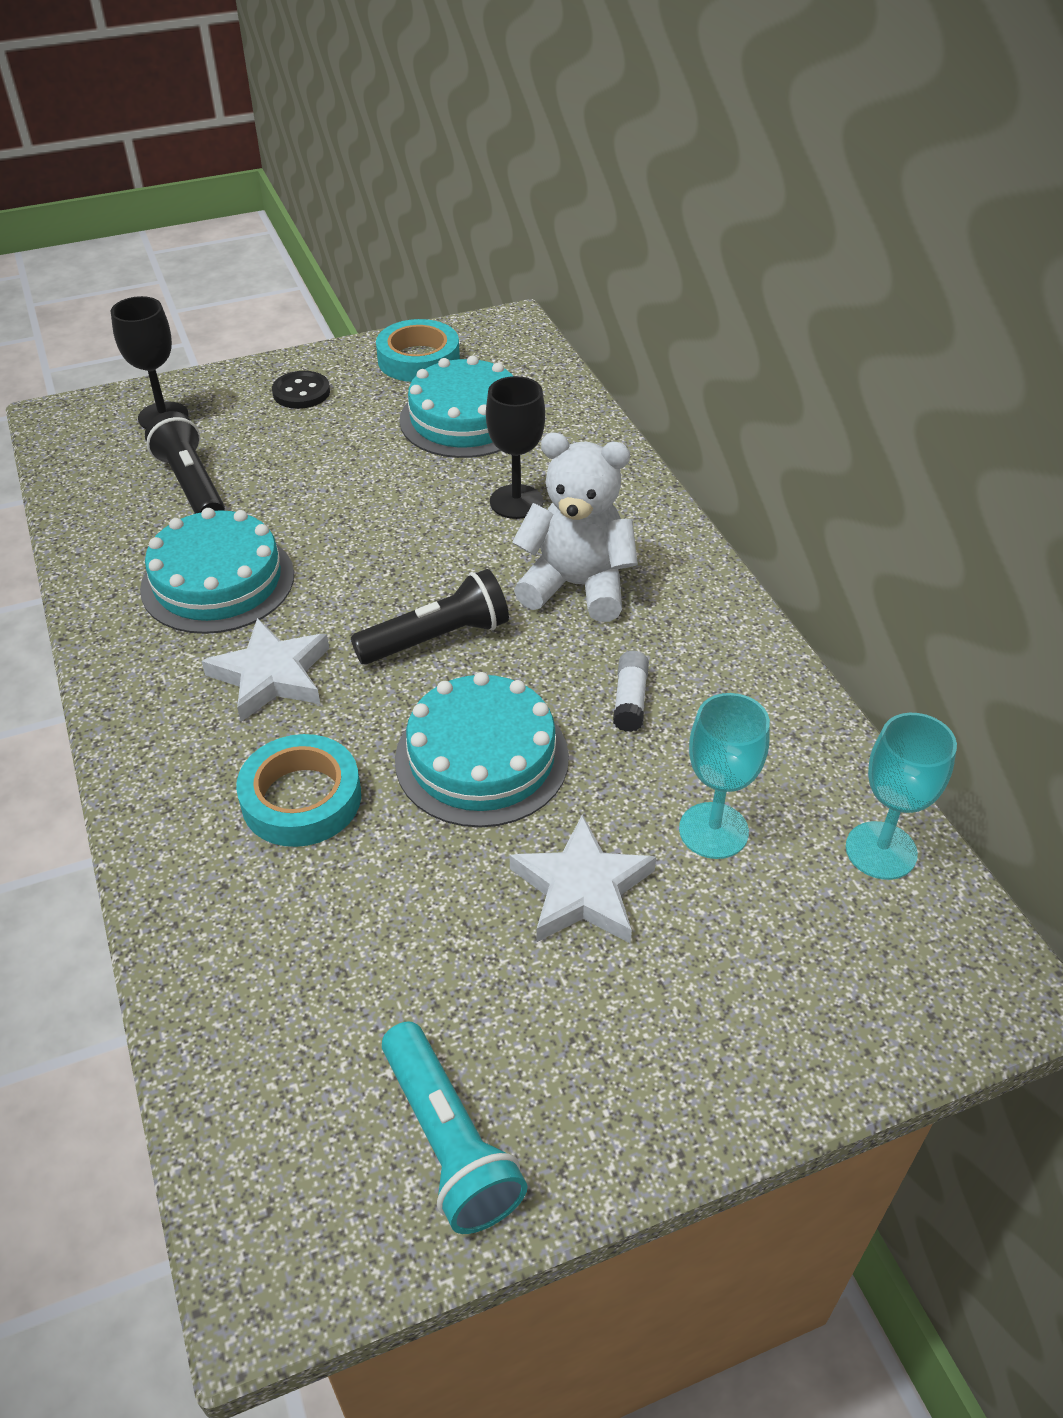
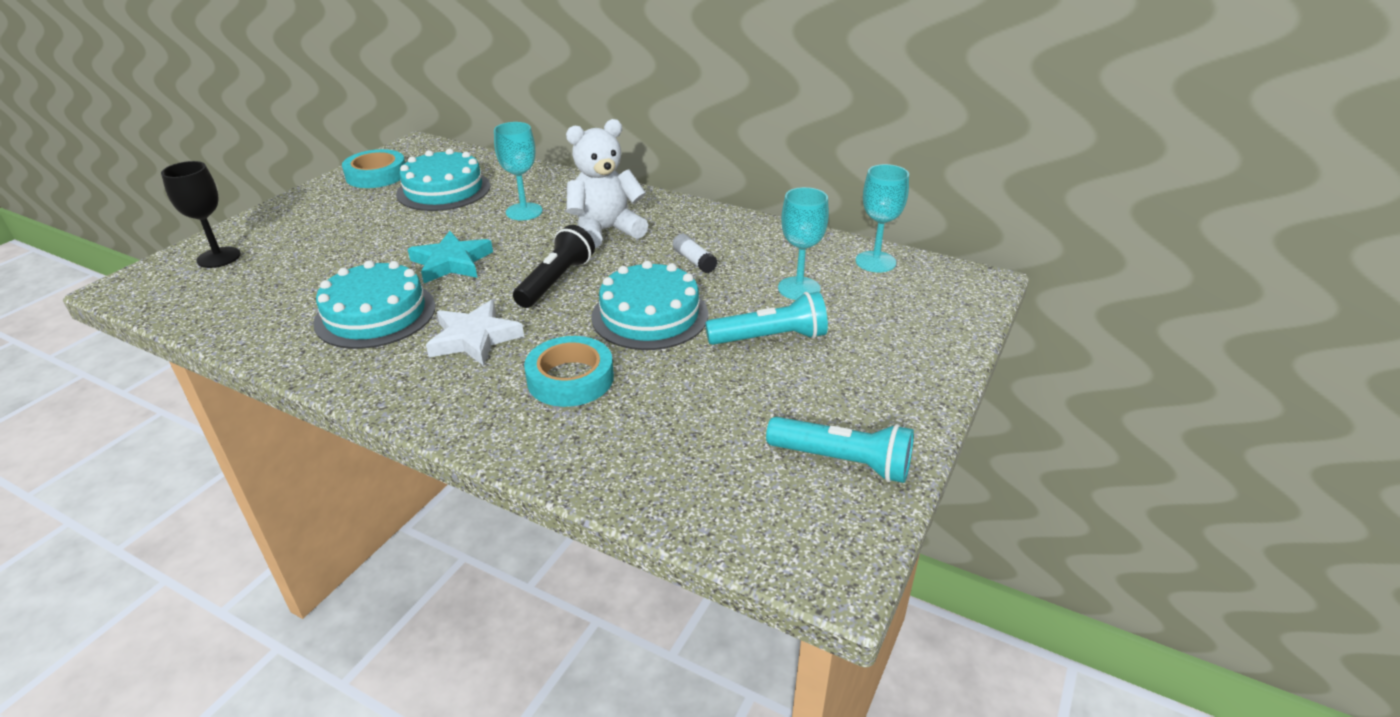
camera: 40 degrees left, 10 degrees down
black flashlight [145,411,225,514] -> none
black button [272,371,330,409] -> none
black goblet [486,376,545,519] -> turquoise goblet [494,122,543,220]
white star [510,814,656,943] -> turquoise flashlight [705,292,828,345]
none -> turquoise star [408,231,493,283]

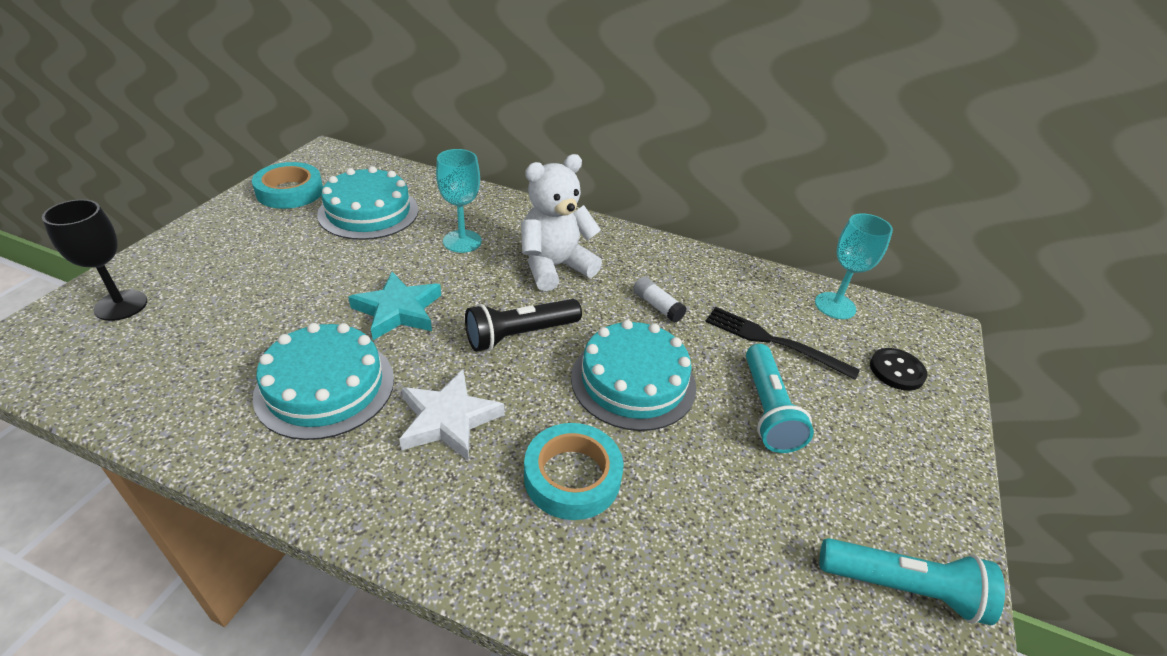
camera: 10 degrees left, 5 degrees up
black flashlight [513,225,595,308] -> black flashlight turned 135 degrees counterclockwise [465,299,582,352]
turquoise flashlight [705,292,828,345] -> turquoise flashlight turned 105 degrees clockwise [746,344,814,453]
turquoise goblet [778,187,829,300] -> black fork [705,307,860,380]
none -> black button [870,348,928,391]

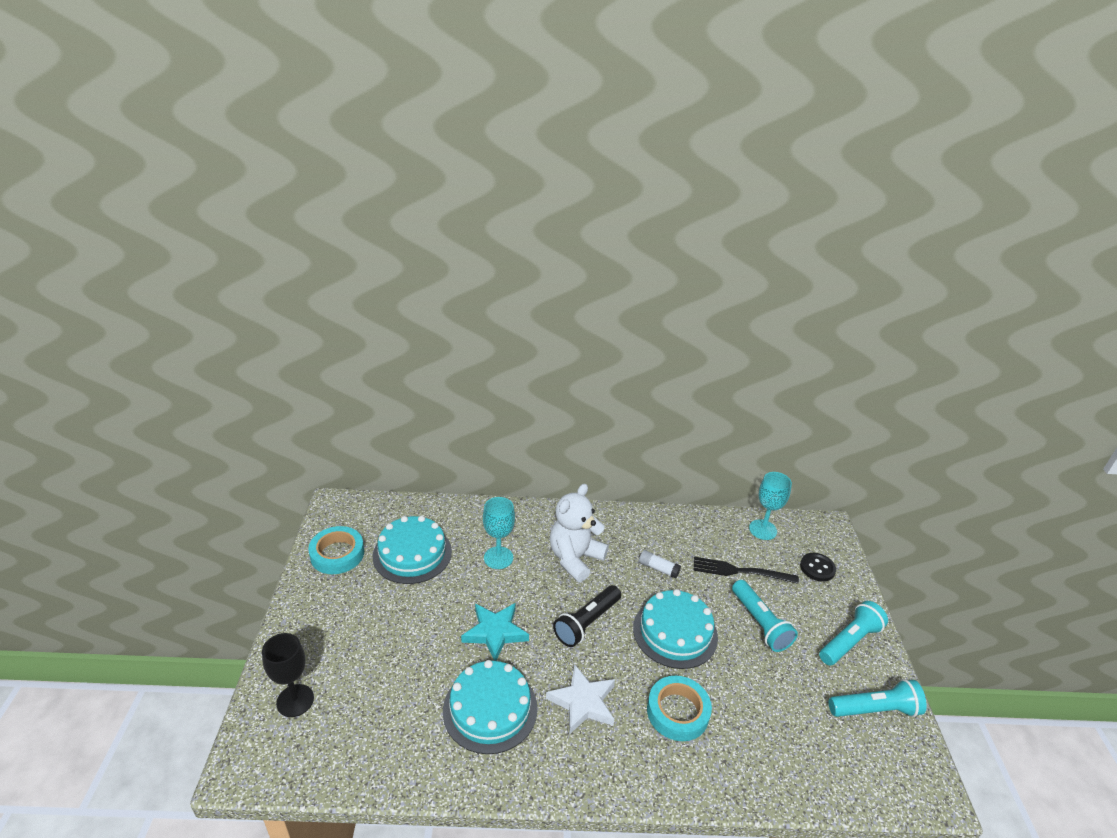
camera: 20 degrees left, 5 degrees down
none -> turquoise flashlight [819,601,888,665]

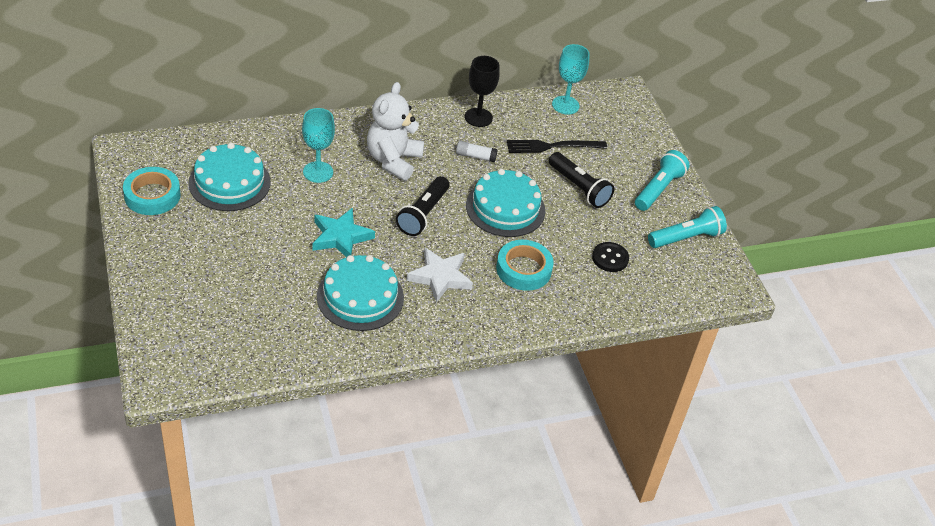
camera: 20 degrees left, 10 degrees up
black goblet [262,633,314,717] -> black goblet moved to [465,56,500,127]
turquoise flashlight [732,580,798,652] -> black flashlight [549,152,614,208]
black button [800,553,836,582] -> black button moved to [592,242,629,272]

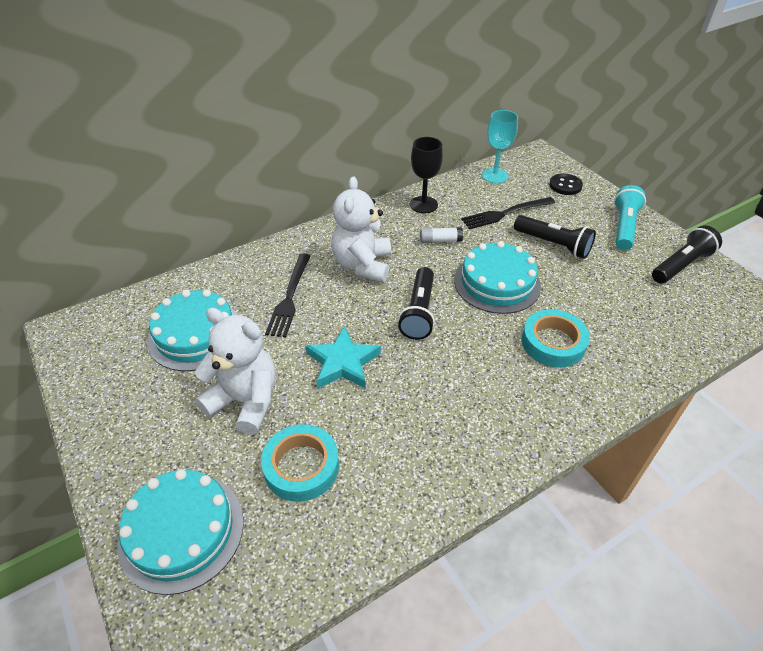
camera: 10 degrees left, 0 degrees up
turquoise tape [123,167,181,215] -> turquoise tape moved to [261,424,339,502]
turquoise goblet [302,108,335,183] -> black fork [265,253,310,338]
turquoise cake [317,255,404,331] -> turquoise cake moved to [118,469,244,595]
white star [407,248,473,303] -> none
black button [592,242,629,272] -> black button moved to [549,173,583,195]
turquoise flashlight [648,206,727,248] -> black flashlight [652,225,722,283]
none -> white teddy bear [194,308,276,435]

